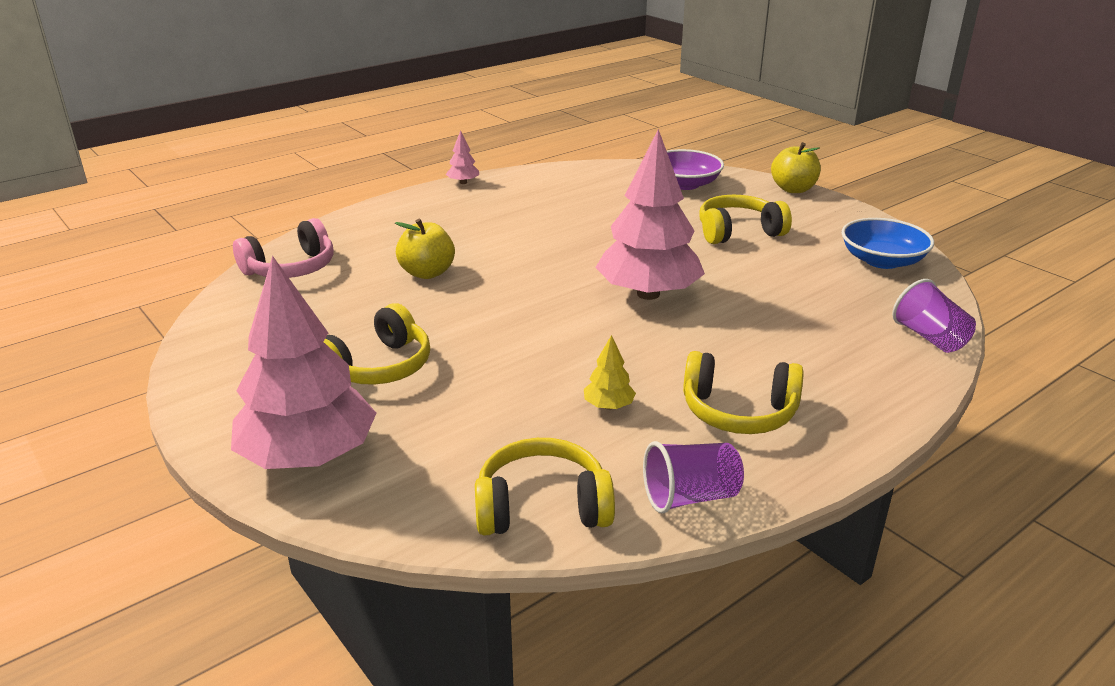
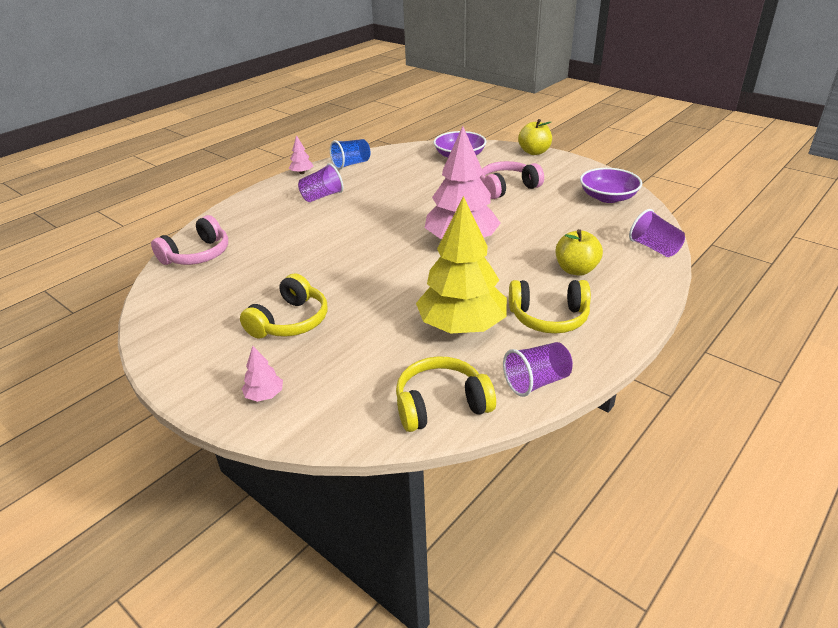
camera: 10 degrees left, 5 degrees up
pink tree [231,256,376,469] -> pink tree [242,346,283,402], size x0.40
yellow apple [395,219,455,279] -> yellow apple moved to [556,229,603,276]
yellow tree [584,335,636,410] -> yellow tree [416,196,507,334], size x2.47
yellow headphones [699,195,792,244] -> pink headphones [480,161,544,199]
blue bowl [841,218,934,269] -> purple bowl [580,168,642,203]
none -> purple cup [298,163,343,202]
none -> blue cup [330,139,371,170]

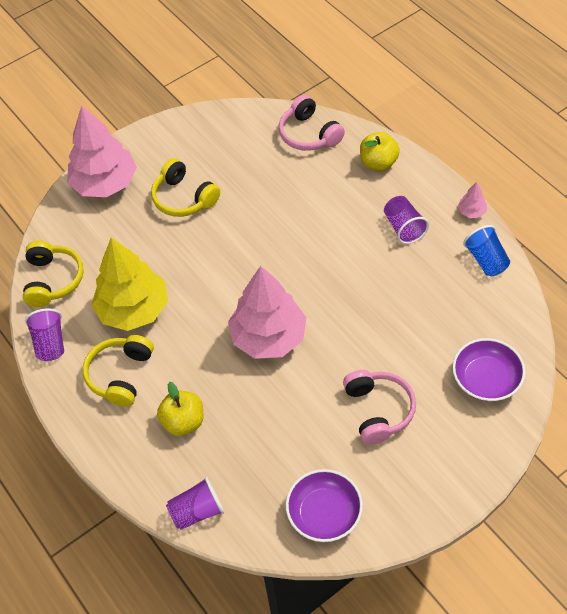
camera: 105 degrees right, 20 degrees up
pink tree [242,346,283,402] -> pink tree [67,105,137,197], size x2.47
yellow apple [518,119,552,155] -> yellow apple moved to [360,132,400,171]

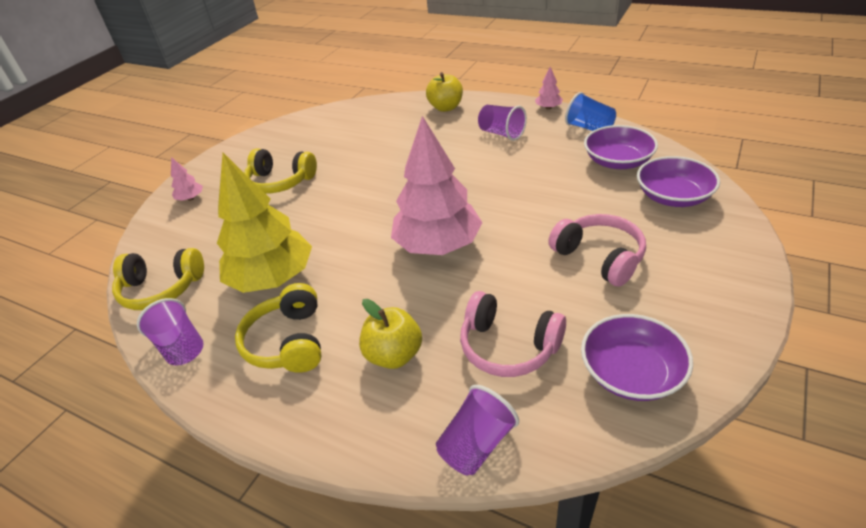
camera: 25 degrees left, 15 degrees down
yellow headphones [23,241,84,307] -> yellow headphones turned 120 degrees clockwise [112,248,204,310]
pink tree [67,105,137,197] -> pink tree [171,157,203,201], size x0.40
pink headphones [279,95,345,151] -> pink headphones moved to [460,291,566,377]
none -> purple bowl [584,125,658,169]

